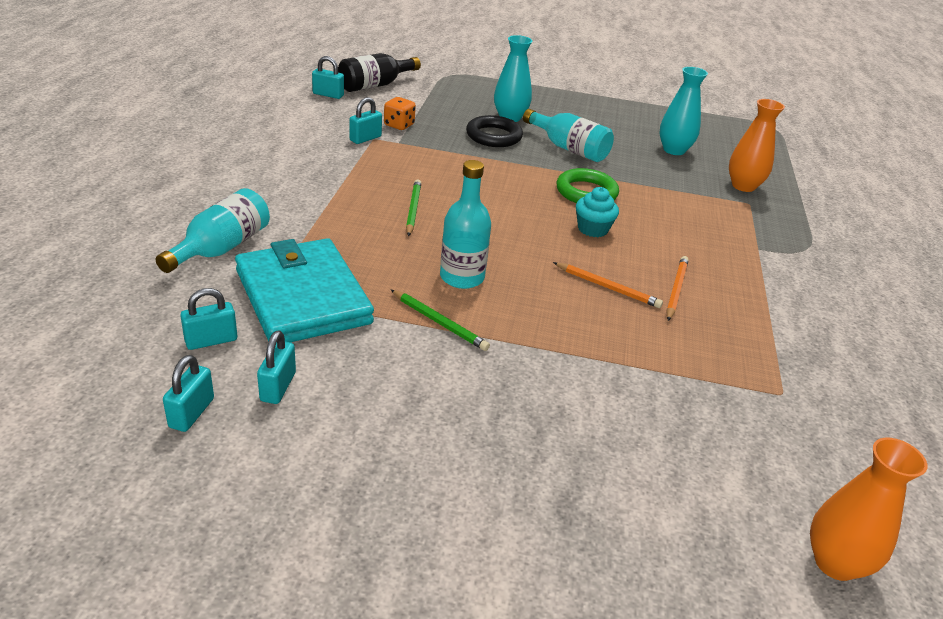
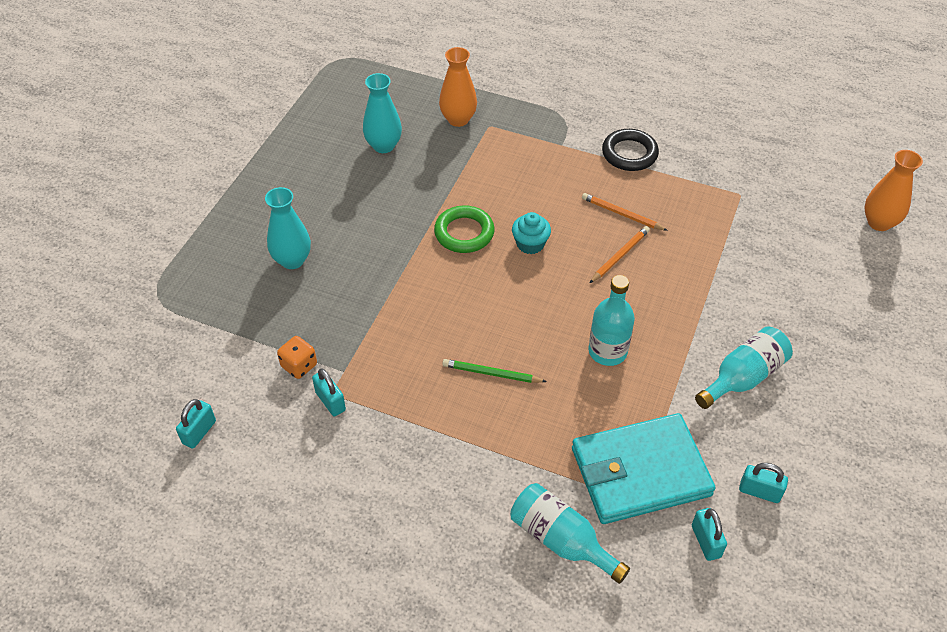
camera: 75 degrees left, 15 degrees up
turquoise padlock [163,355,214,432] -> none
black bottle [338,53,421,92] -> none
green pencil [391,290,490,351] -> none
black ring [466,115,523,147] -> black ring moved to [602,129,659,171]
turquoise bottle [523,109,614,162] -> turquoise bottle moved to [695,326,793,409]

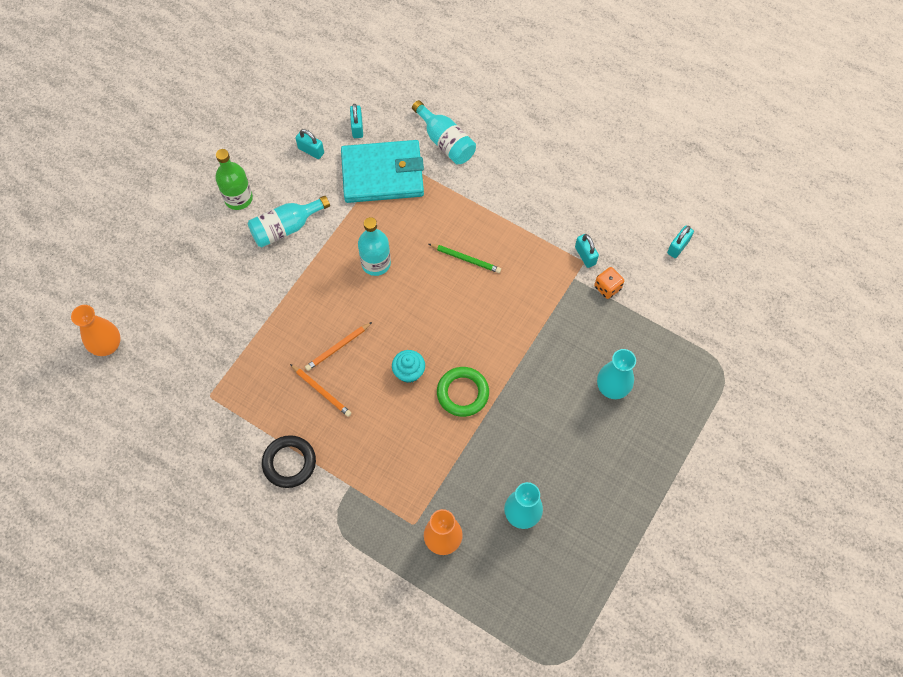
camera: 170 degrees left, 15 degrees up
none -> green bottle [215,149,253,210]

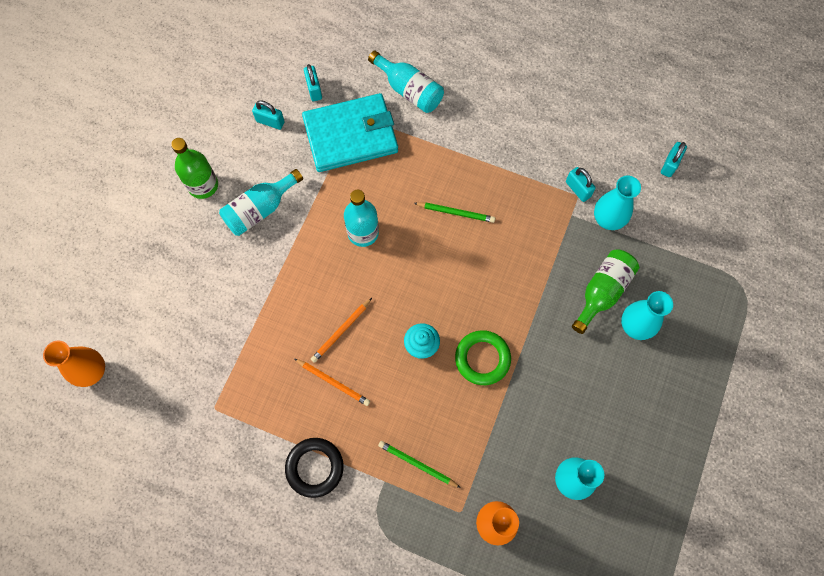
camera: 10 degrees left, 5 degrees up
orange dice [594,267,624,299] -> turquoise vase [594,176,641,230]
none -> green pencil [378,441,461,488]
none -> green bottle [572,249,639,334]

